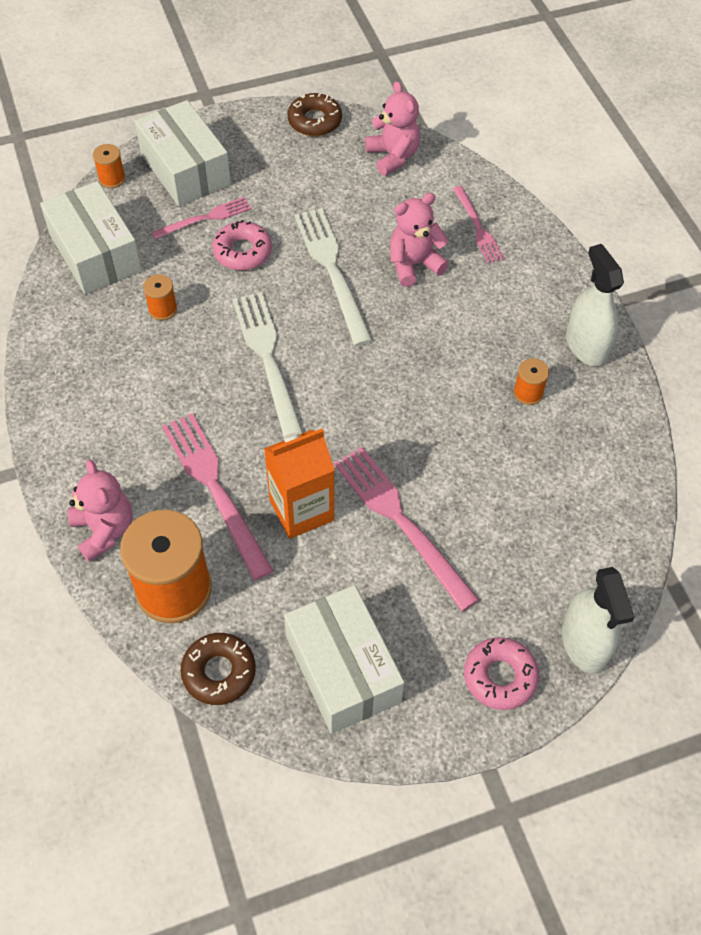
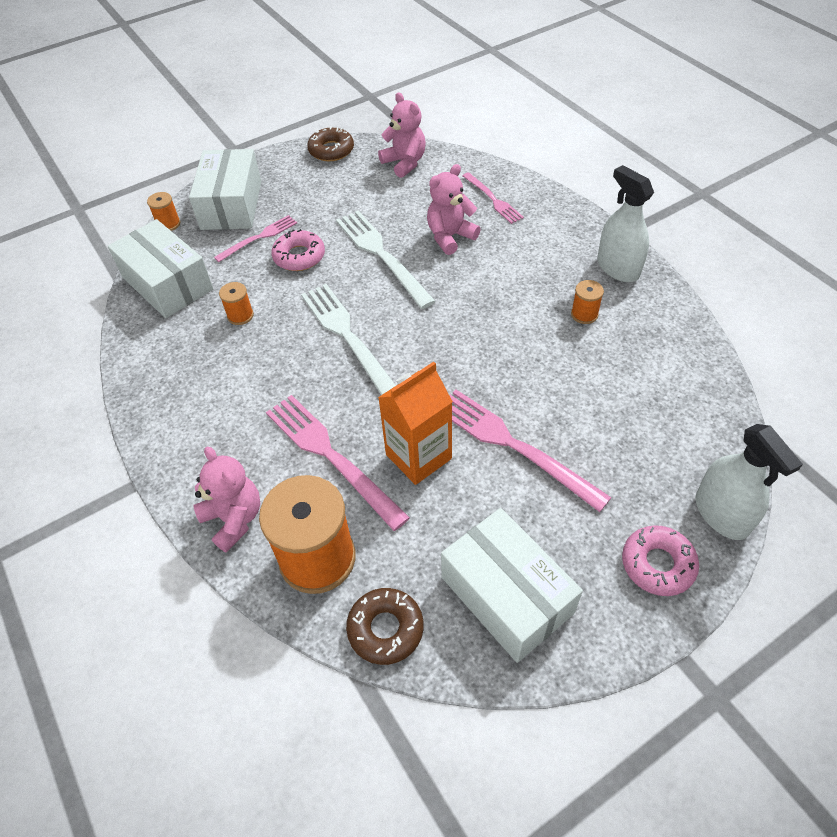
camera: 10 degrees left, 5 degrees down
white box [135,100,231,207] -> white box turned 45 degrees clockwise [189,149,261,230]

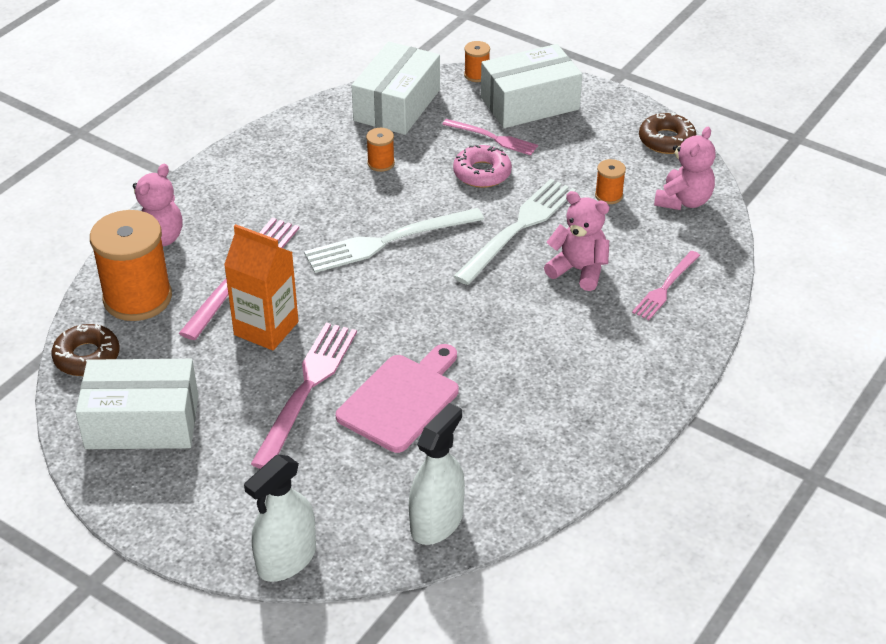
camera: 65 degrees right, 10 degrees down
white fork [301,284,396,395] -> white fork turned 150 degrees counterclockwise [304,208,484,273]
white box [441,508,583,663] -> white box turned 60 degrees clockwise [75,359,198,449]
orange spool [571,280,604,324] -> orange spool moved to [595,159,626,204]
white spray bottle [597,165,654,282] -> white spray bottle moved to [409,403,465,545]
pink donut [622,525,699,596] -> none
none -> pink cutting board [336,344,459,453]

